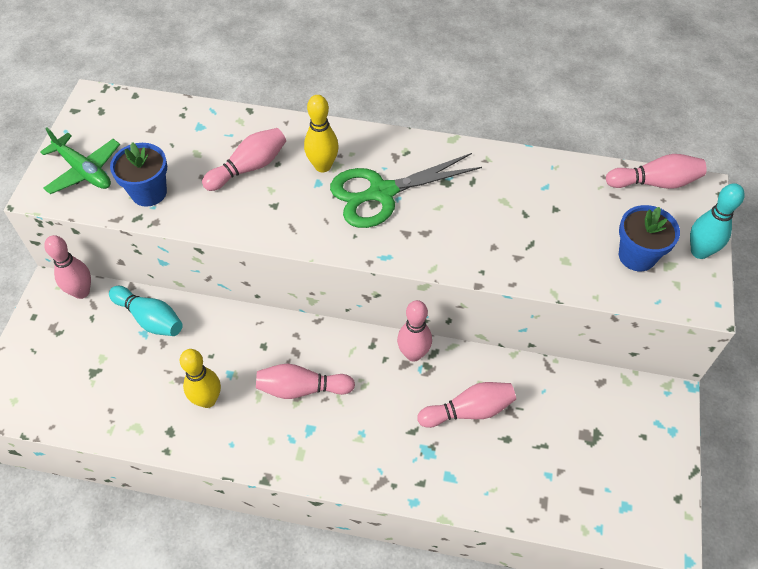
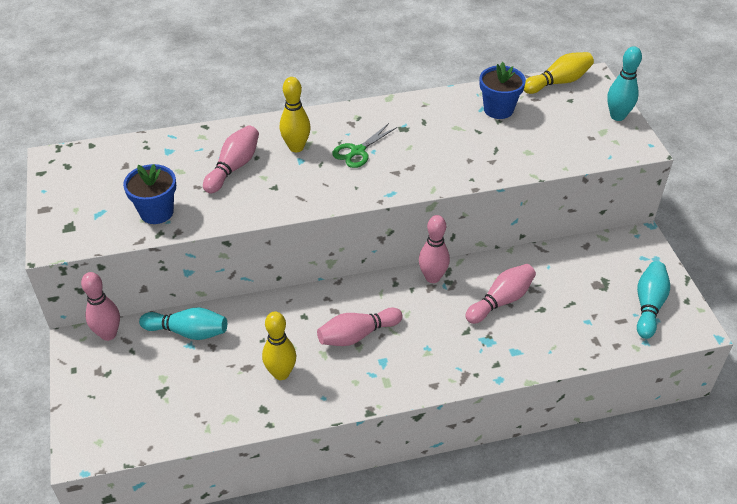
camera: 25 degrees left, 10 degrees down
green plane [40,127,120,194] -> none
green scissors [330,153,482,228] -> green scissors [332,123,397,168], size x0.57
pink bowling pin [606,154,707,189] -> yellow bowling pin [524,52,594,94]
blue flower pot [619,205,680,271] -> blue flower pot moved to [480,62,526,119]
none -> turquoise bowling pin [637,261,670,339]

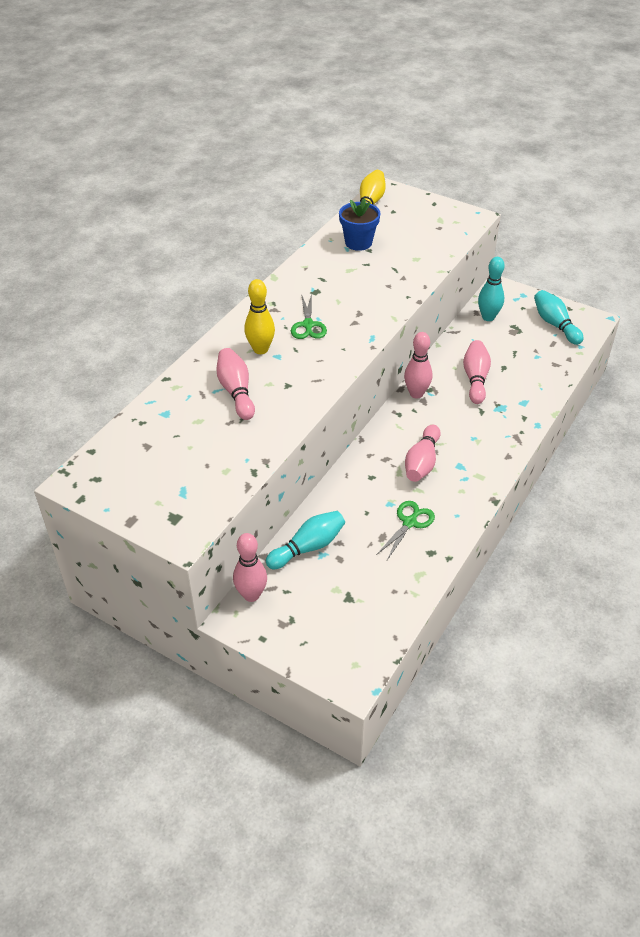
camera: 45 degrees left, 0 degrees up
blue flower pot [123,164,176,224] -> none
yellow bowling pin [262,311,296,380] -> green scissors [377,501,435,560]
turquoise bowling pin [607,46,642,121] -> turquoise bowling pin moved to [478,257,505,321]

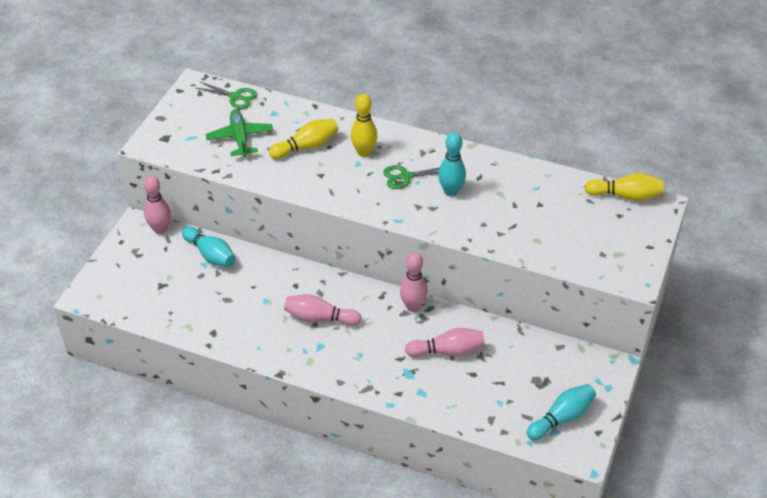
camera: 80 degrees right, 0 degrees up
pink bowling pin [216,348,255,420] -> yellow bowling pin [269,119,339,159]
blue flower pot [339,198,381,251] -> none
green scissors [377,501,435,560] -> green scissors moved to [196,81,257,109]
turquoise bowling pin [478,257,505,321] -> turquoise bowling pin moved to [438,133,466,196]
none -> green plane [205,109,273,157]

